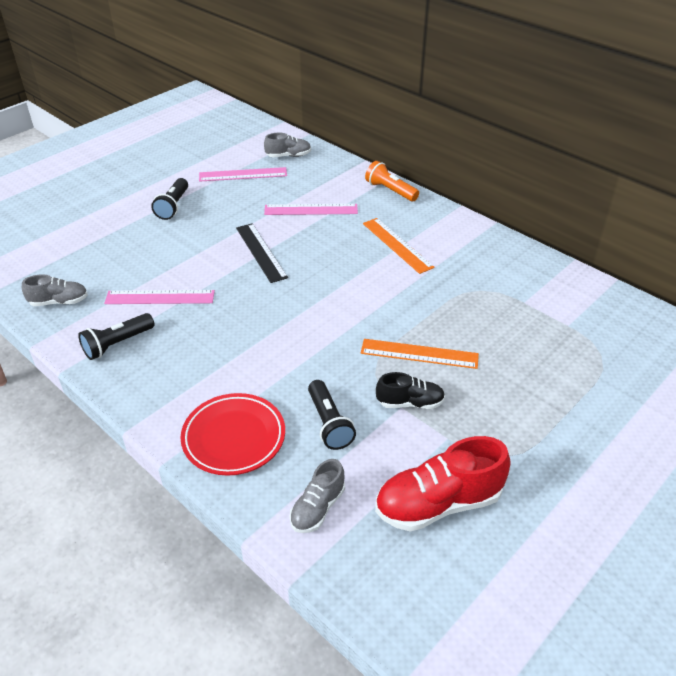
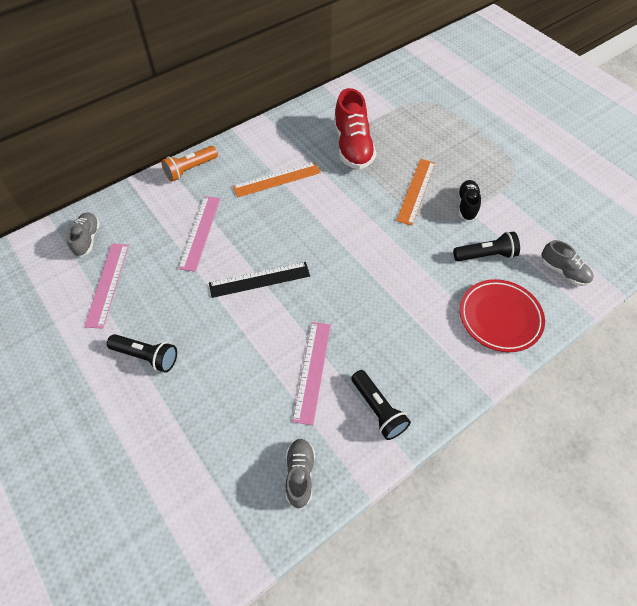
camera: 80 degrees left, 15 degrees up
red shoe [375,436,511,532] -> red shoe moved to [334,88,376,170]

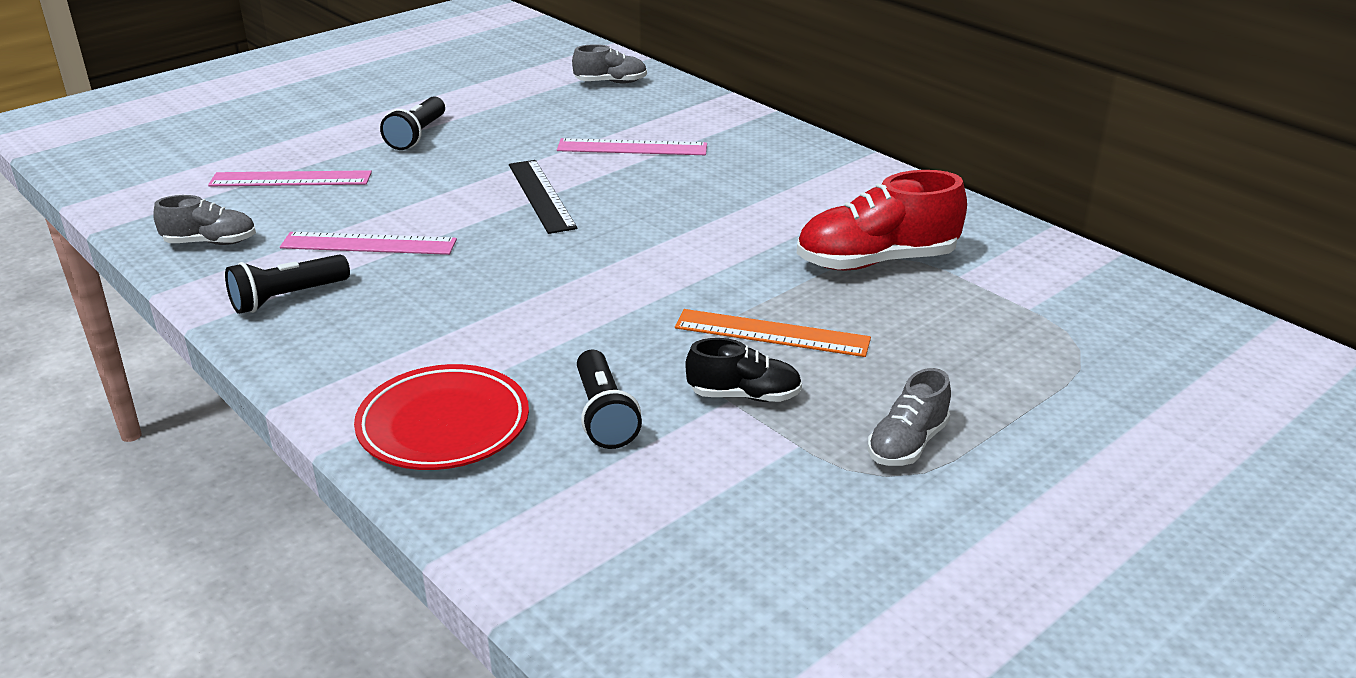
camera: 85 degrees right, 25 degrees down
pink ruler [84,244,129,329] -> pink ruler moved to [208,170,372,186]
orange flashlight [161,146,218,181] -> none
orange ruler [233,162,321,197] -> none
grey shoe [542,240,594,286] -> grey shoe moved to [868,368,951,466]

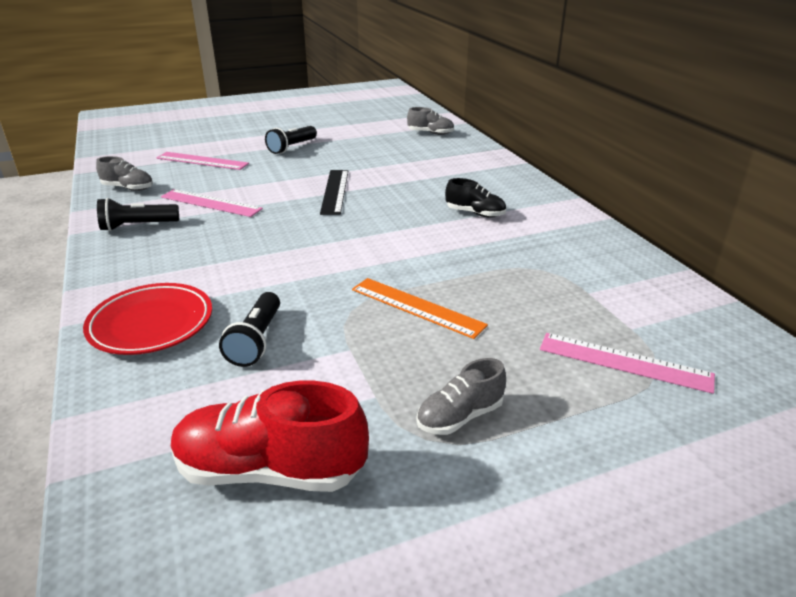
camera: 20 degrees right, 0 degrees up
pink ruler [557,138,707,155] -> pink ruler moved to [540,333,715,394]
black shoe [685,338,802,402] -> black shoe moved to [445,178,506,218]
red shoe [797,170,967,270] -> red shoe moved to [171,381,369,492]

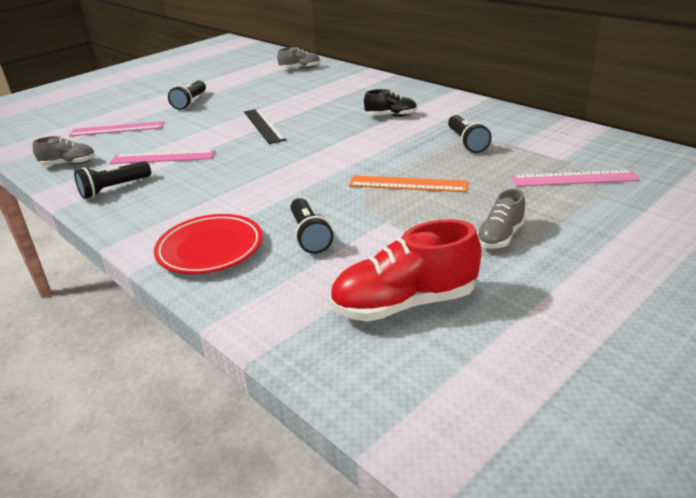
camera: 20 degrees left, 0 degrees up
none -> black flashlight [448,115,492,153]

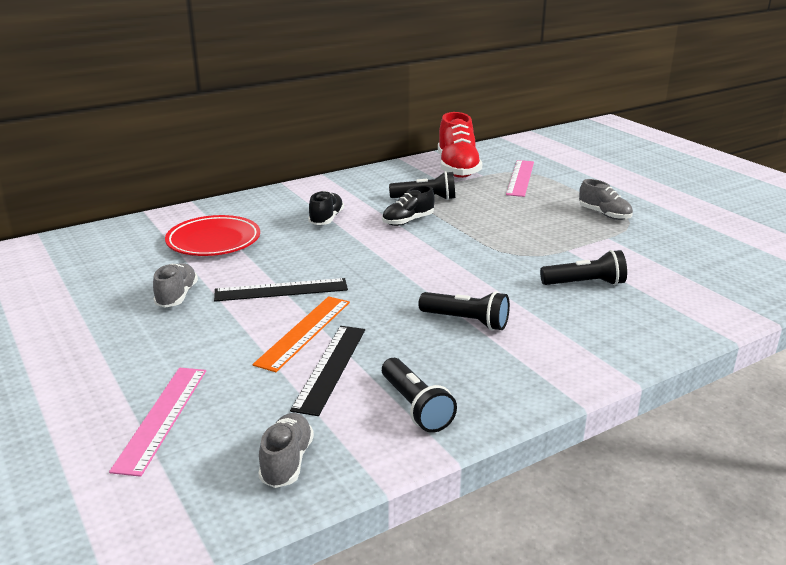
camera: 80 degrees left, 5 degrees down
pink ruler [110,150,215,164] -> black ruler [290,326,365,416]
red plate [154,214,263,274] -> red plate moved to [165,215,260,256]
black flashlight [168,80,206,110] -> black flashlight moved to [419,291,510,330]
grey shoe [277,47,321,69] -> grey shoe moved to [153,263,198,308]
red shoe [329,219,481,322] -> red shoe moved to [438,112,482,178]
orange ruler [349,175,469,192] -> orange ruler moved to [253,296,350,372]
none -> black shoe [382,186,435,226]

